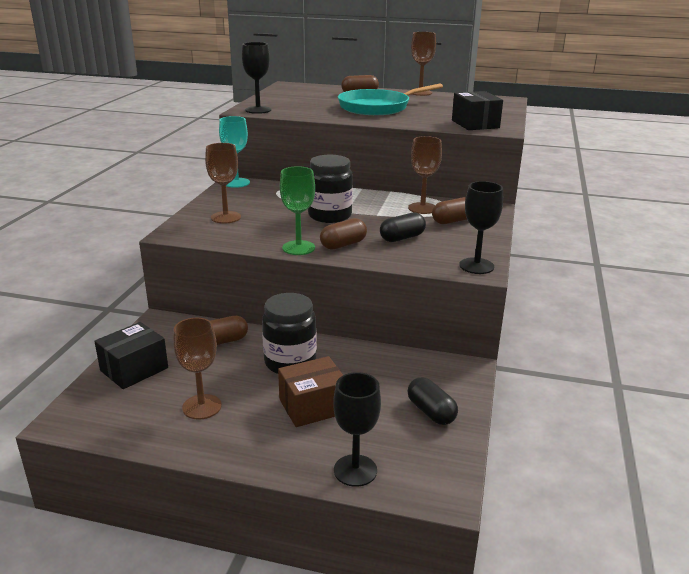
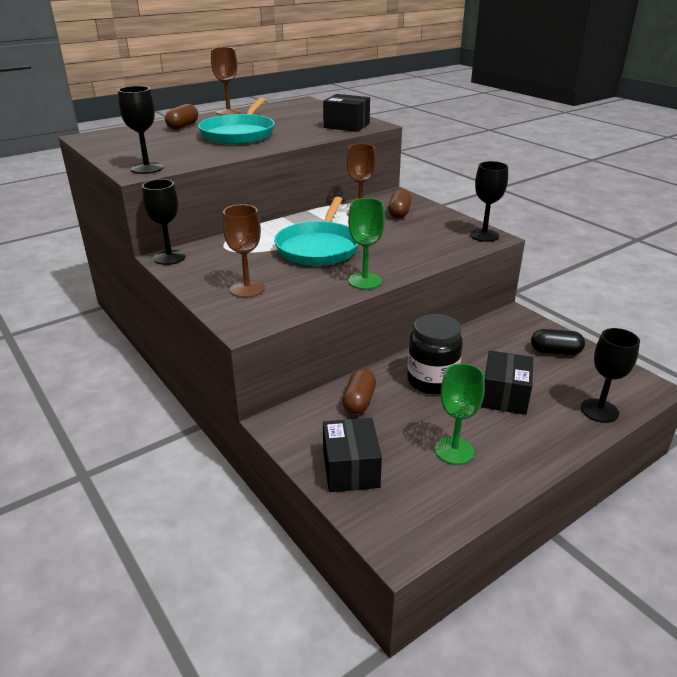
camera: 50 degrees left, 5 degrees up
brown goblet [173,318,222,420] -> green goblet [435,363,485,465]
turquoise goblet [219,116,250,188] -> black goblet [142,179,186,265]
brown box [278,356,343,427] -> black box [481,351,533,415]
black jar [308,155,353,223] -> turquoise pan [274,197,359,266]
brown capsule [320,218,367,250] -> none
black capsule [380,212,426,242] -> none

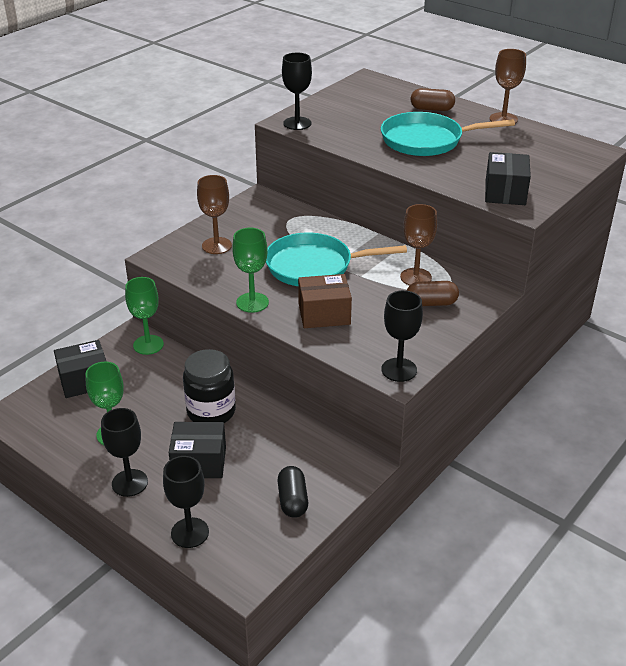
camera: 75 degrees right, 5 degrees up
black goblet [142,179,186,265] -> black goblet moved to [101,408,148,497]
brown capsule [342,369,376,414] -> none
none -> green goblet [125,277,164,355]
none -> brown box [298,274,352,328]

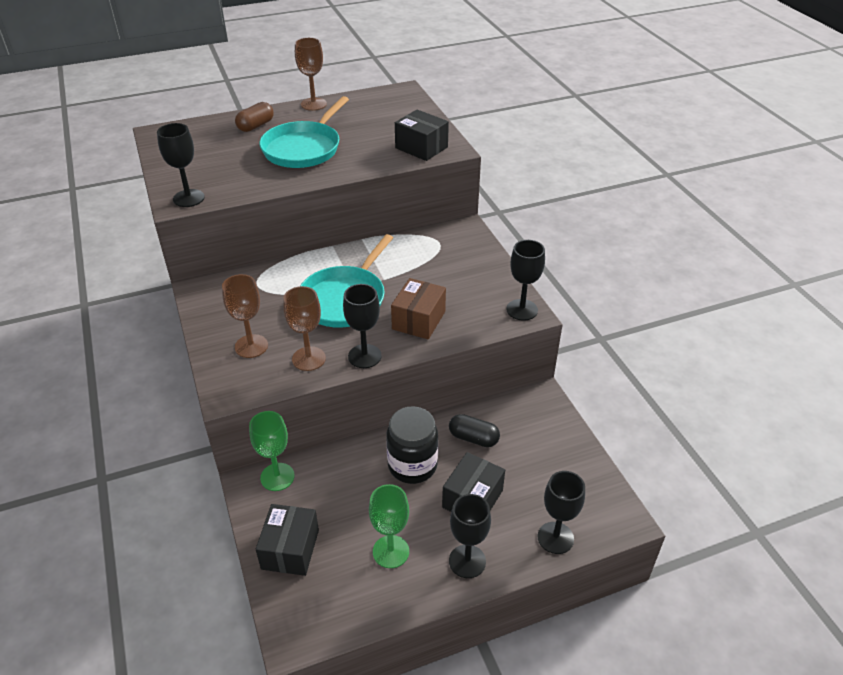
camera: 60 degrees left, 5 degrees up
green goblet [232,228,269,313] -> black goblet [343,284,382,368]
black capsule [278,466,308,518] -> black capsule moved to [449,414,500,447]
brown goblet [400,204,437,285] -> brown goblet moved to [283,286,326,371]
brown capsule [407,281,459,306] -> none

